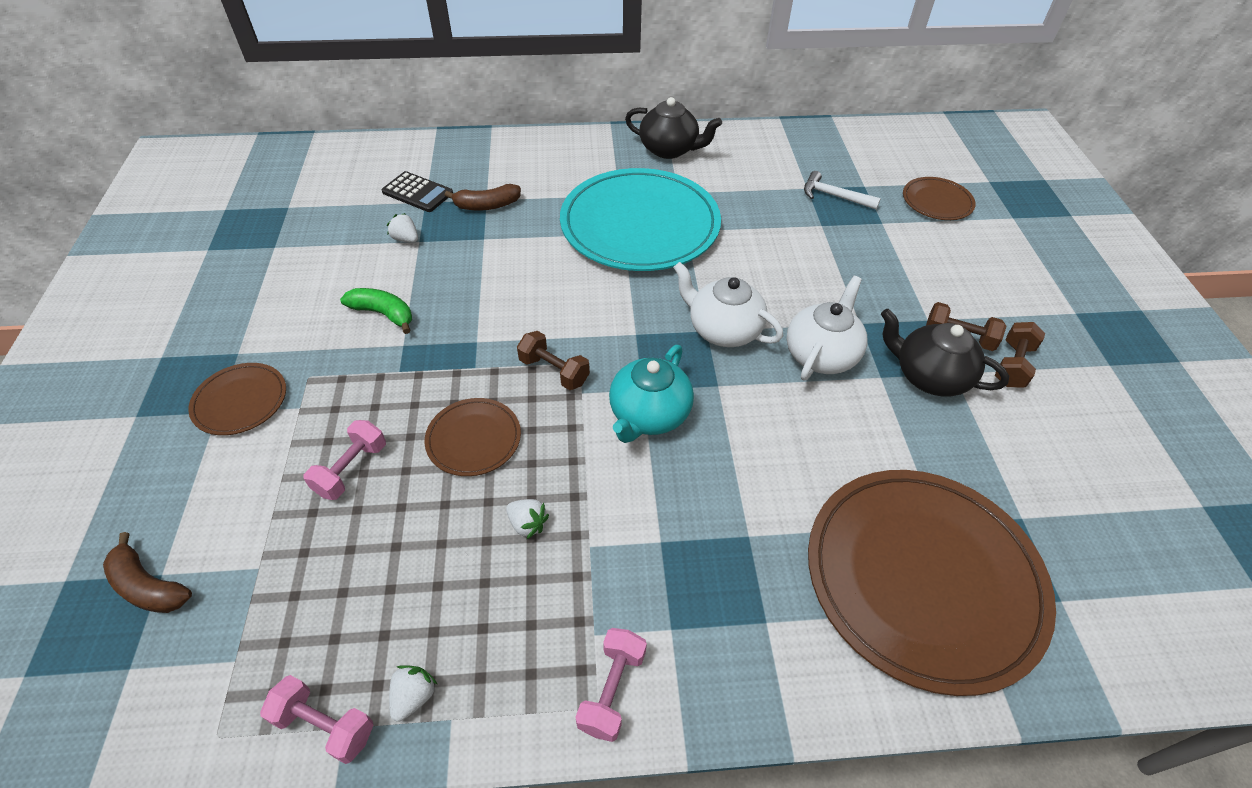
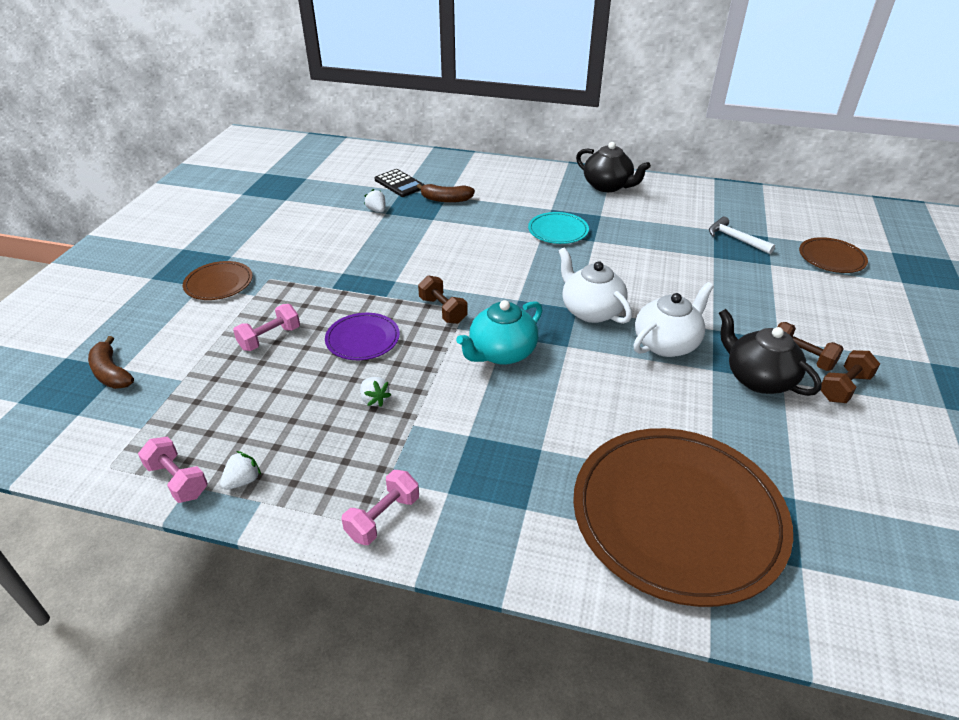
camera: 20 degrees right, 10 degrees down
green banana [340,288,412,334] -> none
brown plate [425,398,521,476] -> purple plate [325,313,400,360]
turquoise plate [560,168,721,271] -> turquoise plate [528,212,589,244], size x0.46

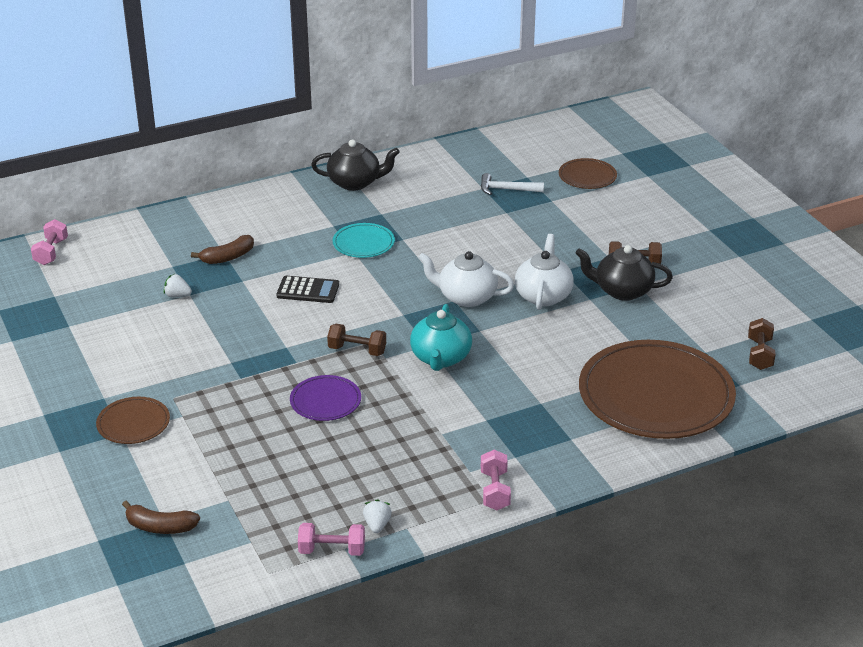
camera: 40 degrees left, 5 degrees down
pink dumbbell [233,304,300,351] -> pink dumbbell moved to [31,219,68,265]
white strawberry [360,377,391,407] -> none
black calculator [375,169,425,197] -> black calculator moved to [276,276,339,303]
brown dumbbell [821,350,880,403] -> brown dumbbell moved to [748,318,776,370]

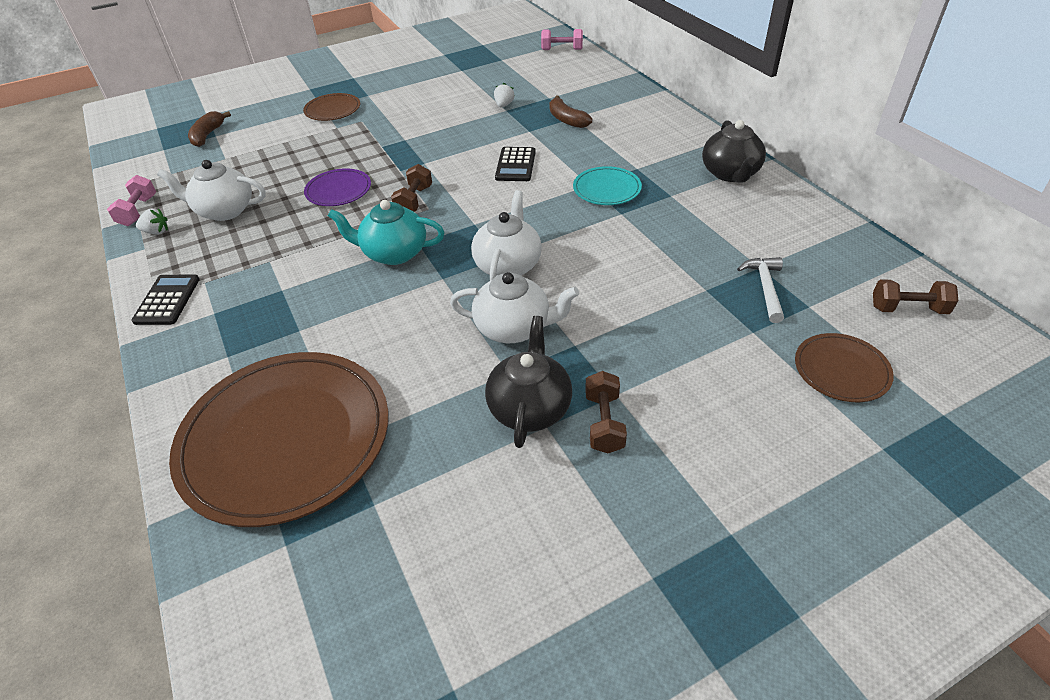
camera: 90 degrees right, 10 degrees up
pink dumbbell [481,450,511,510] -> black calculator [132,274,200,325]
brown dumbbell [748,318,776,370] -> brown dumbbell moved to [873,279,958,314]
none -> white teapot [157,160,266,221]

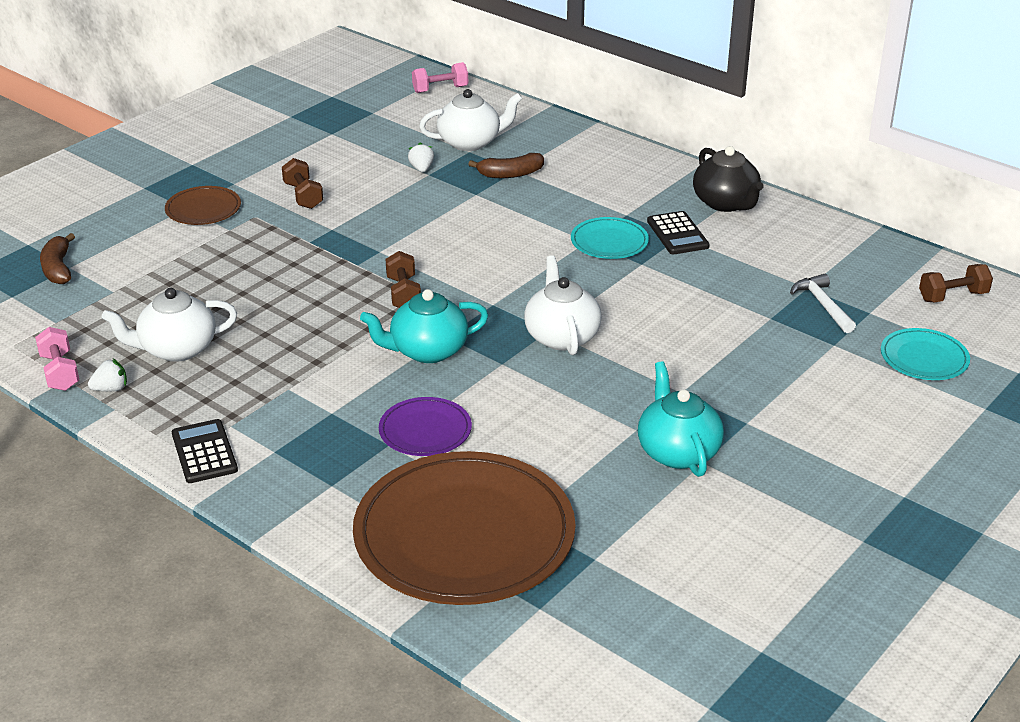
camera: 25 degrees left, 10 degrees down
purple plate [304,168,371,206] -> purple plate moved to [379,397,472,456]
white teapot [450,272,579,343] -> white teapot moved to [419,89,522,151]
black teapot [485,316,572,448] -> turquoise teapot [638,361,724,477]
black calculator [495,147,536,181] -> black calculator moved to [647,211,710,254]
brown banana [549,96,592,128] -> brown banana turned 45 degrees counterclockwise [468,153,544,178]
brown dumbbell [585,371,627,453] -> brown dumbbell moved to [282,158,323,209]
brown plate [795,333,894,402] -> turquoise plate [881,328,970,380]

